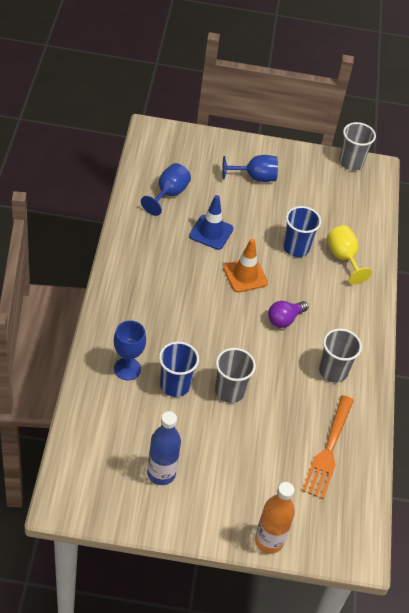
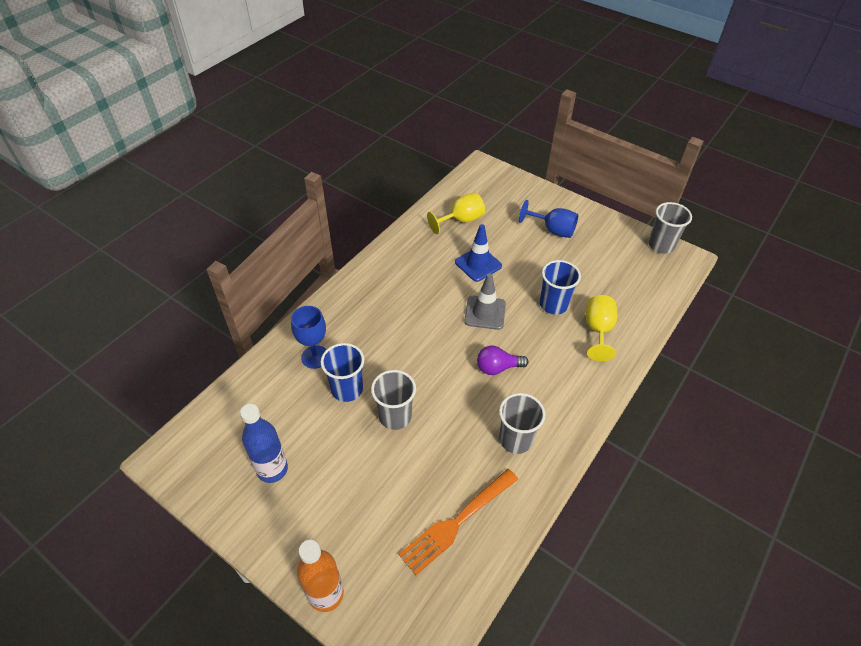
camera: 35 degrees right, 0 degrees up
blue goblet [141,163,191,216] -> yellow goblet [427,192,485,234]
orange traffic cone [223,239,268,293] -> grey traffic cone [464,273,506,330]

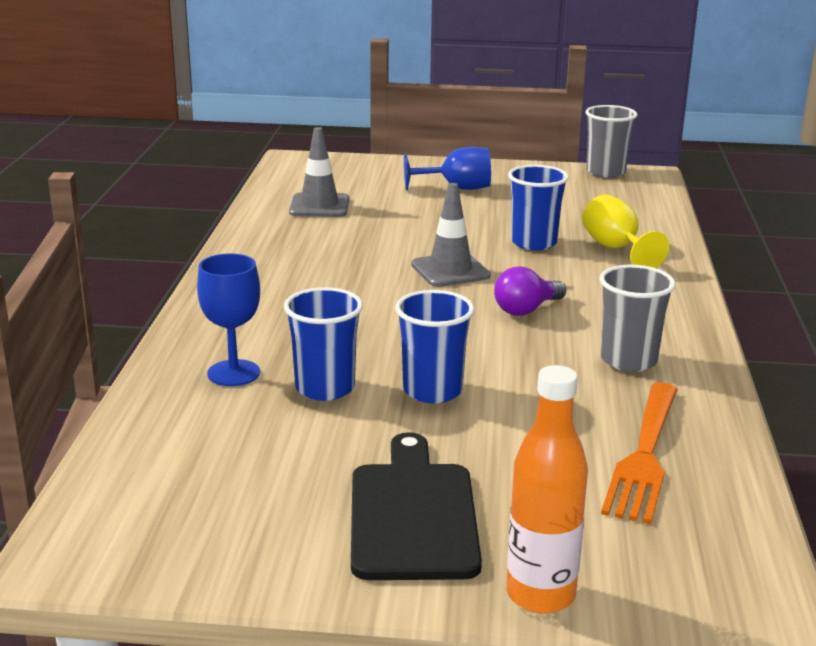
camera: 30 degrees left, 25 degrees down
blue bottle [240,404,288,483] -> none
grey cup [371,370,416,430] -> blue cup [395,290,474,403]
yellow goblet [427,192,485,234] -> grey traffic cone [289,127,349,217]
blue traffic cone [455,224,502,282] -> none
none -> black cutting board [351,432,482,580]

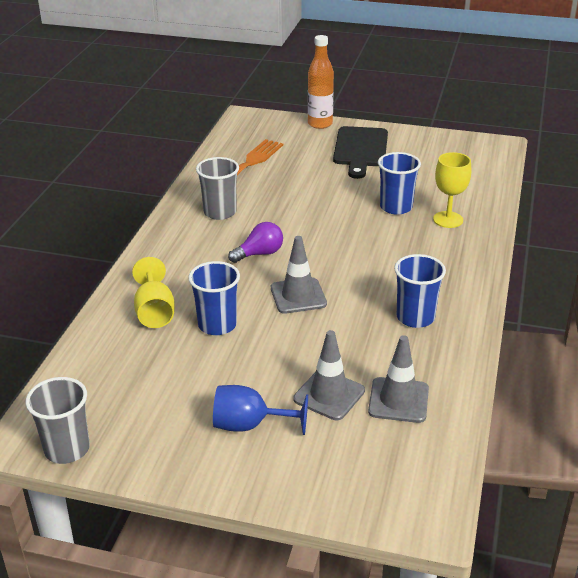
camera: 170 degrees left, 10 degrees up
blue goblet [197,253,260,386] -> yellow goblet [433,152,471,228]
blue cup [395,290,474,403] -> blue cup moved to [394,254,446,328]
none -> grey traffic cone [293,330,365,420]

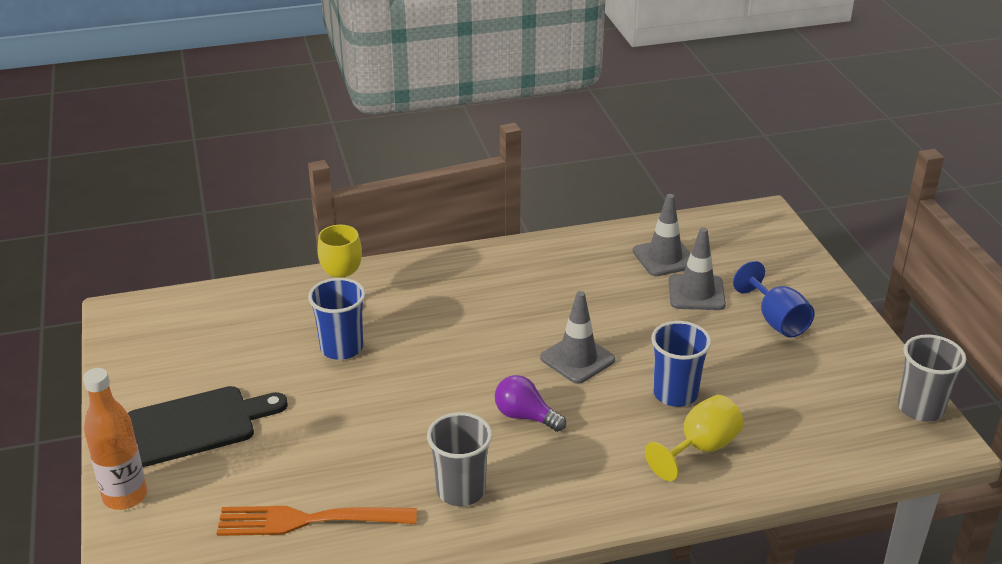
camera: 120 degrees left, 0 degrees up
blue cup [394,254,446,328] -> none

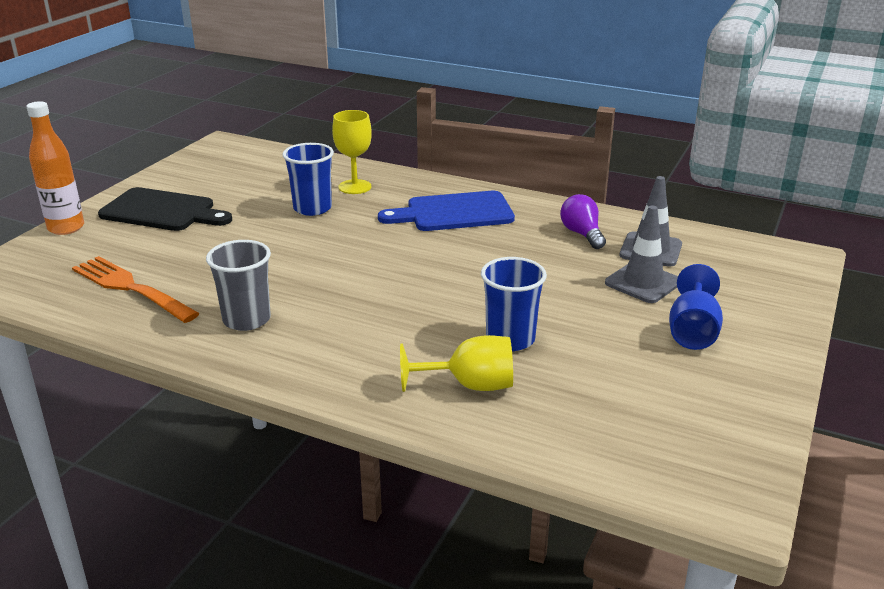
camera: 40 degrees right, 5 degrees down
purple light bulb [495,375,566,432] -> purple light bulb moved to [560,194,606,249]
grey traffic cone [540,291,615,384] -> none
grey cup [898,334,966,422] -> none
none -> blue cutting board [378,191,515,231]

